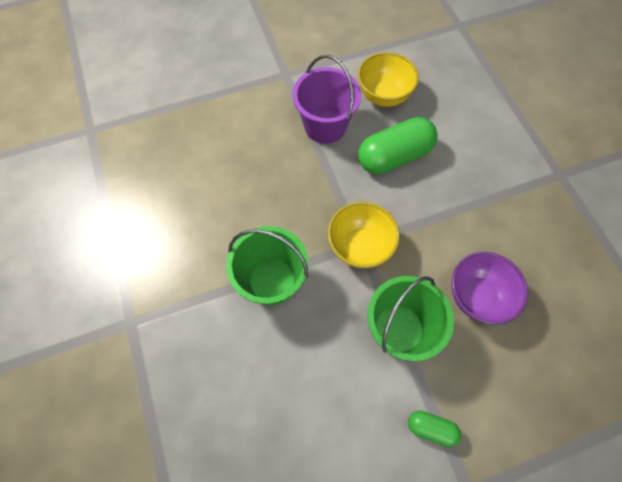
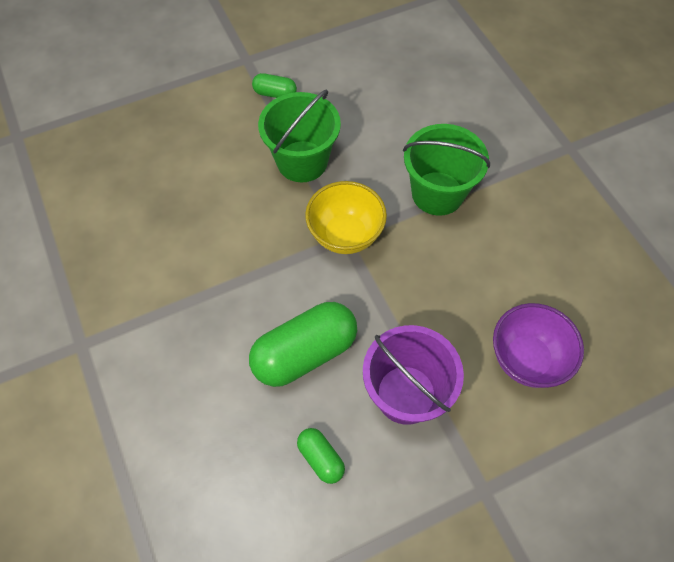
camera: 175 degrees right, 5 degrees down
yellow bowl [358,52,419,107] -> green capsule [297,428,345,484]
purple bowl [452,252,528,325] -> purple bowl moved to [493,303,584,388]

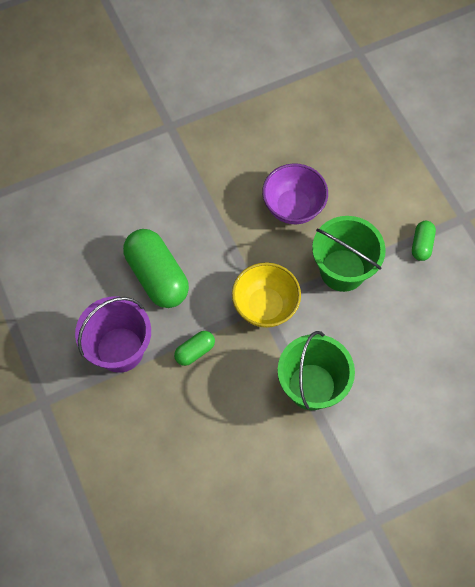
camera: 90 degrees right, 5 degrees up
green capsule [297,428,345,484] -> green capsule moved to [174,331,215,366]
purple bowl [493,303,584,388] -> purple bowl moved to [262,163,328,224]

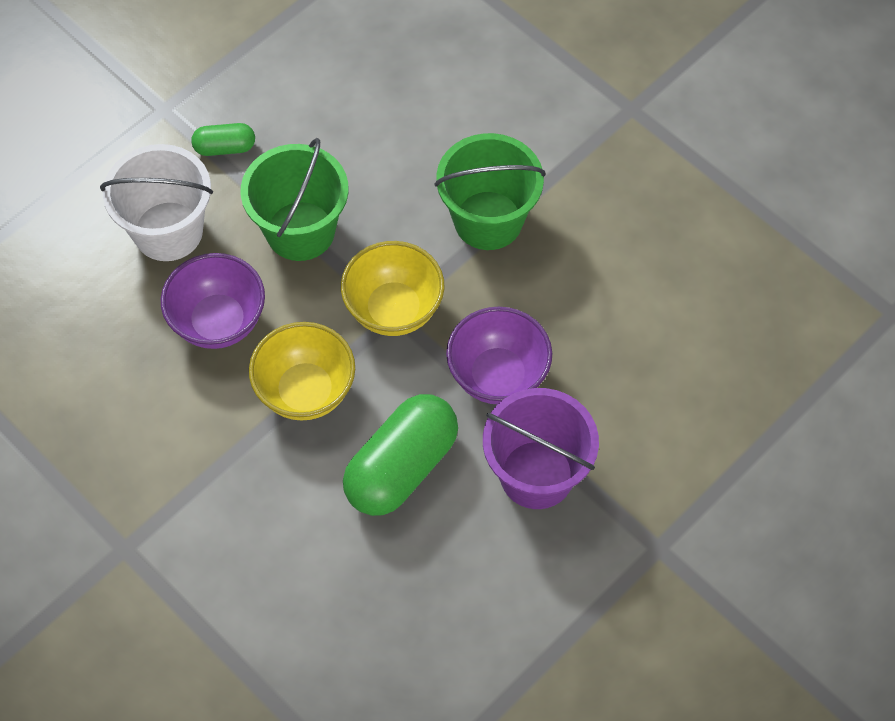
camera: 110 degrees left, 5 degrees down
green capsule [174,331,215,366] -> purple bowl [446,307,552,404]
none -> white bucket [100,144,213,261]
none -> yellow bowl [249,322,355,421]

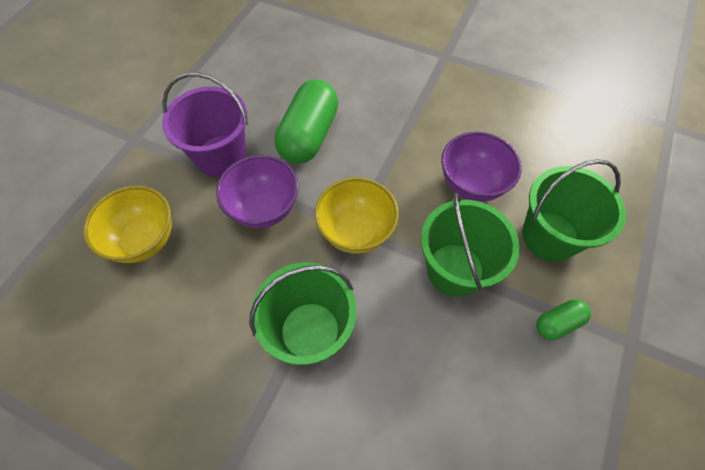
camera: 160 degrees right, 0 degrees up
white bucket [100,144,213,261] -> green bucket [522,159,626,261]
yellow bowl [249,322,355,421] -> yellow bowl moved to [83,186,172,263]

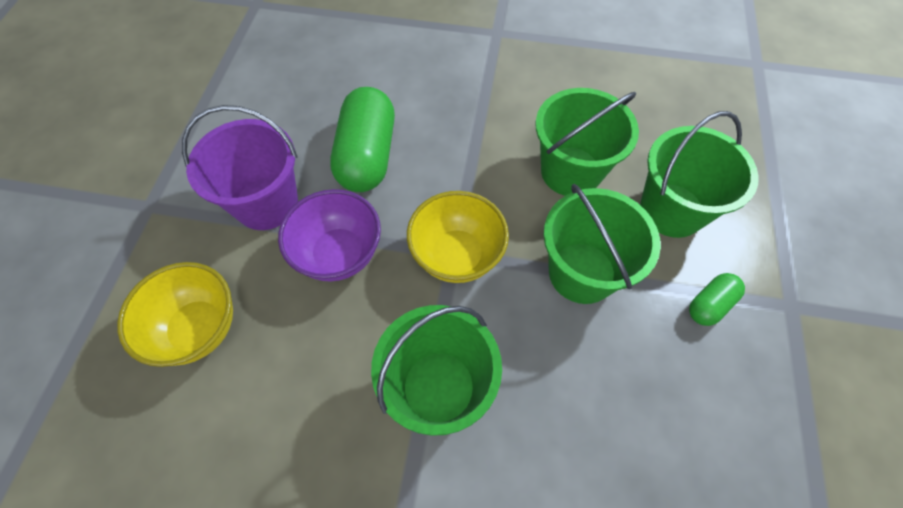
camera: 15 degrees left, 0 degrees up
purple bowl [441,132,522,202] -> green bucket [535,88,639,196]

